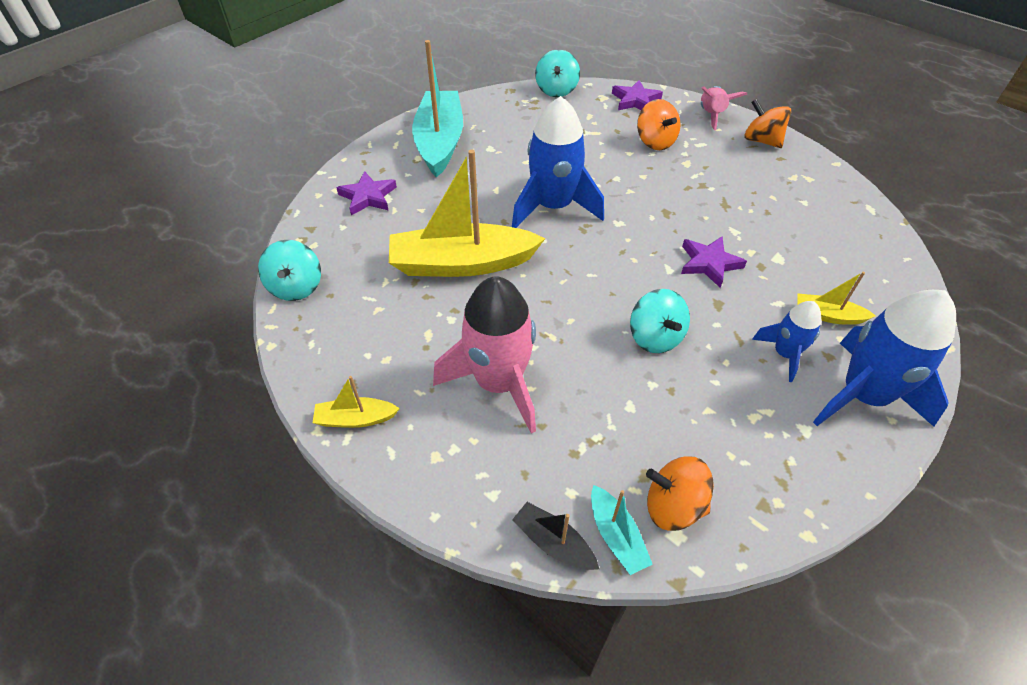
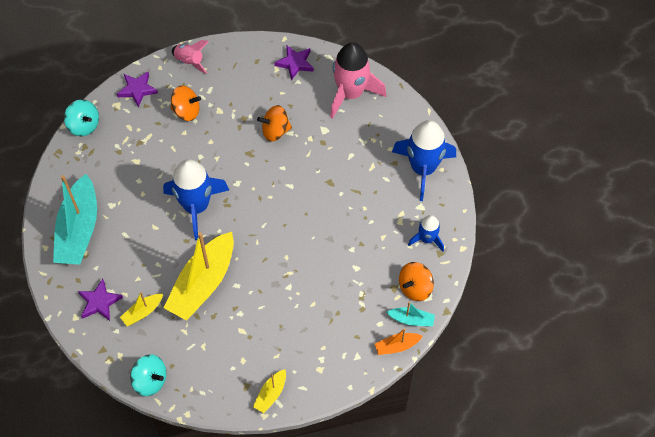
camera: 55 degrees left, 10 degrees up
turquoise boat [412,40,463,177] -> turquoise boat turned 120 degrees counterclockwise [53,174,97,265]
pink rocket [433,276,536,434] -> pink rocket moved to [330,42,386,119]
black boat [512,502,599,570] -> orange boat [375,328,422,355]
turquoise spinning top [630,289,690,353] -> none
purple star [681,237,747,288] -> purple star moved to [274,45,314,80]
orange spinning top [744,99,791,148] -> orange spinning top moved to [257,105,292,142]
blue rocket [752,301,821,382] -> blue rocket moved to [408,215,444,251]
yellow boat [798,272,876,325] -> yellow boat moved to [120,292,163,326]

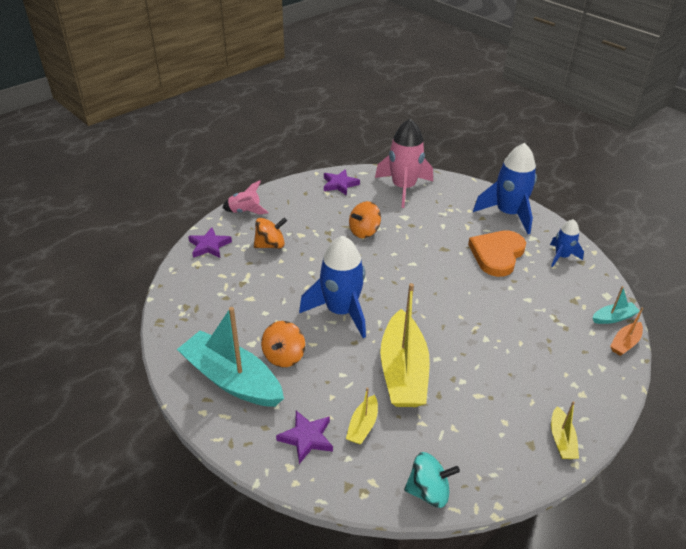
camera: 30 degrees left, 20 degrees down
turquoise boat [53,174,97,265] -> turquoise boat turned 150 degrees clockwise [177,307,284,407]
turquoise spinning top [64,99,99,136] -> none
orange spinning top [399,262,434,301] -> orange spinning top moved to [261,321,305,367]
none -> orange heart [468,230,526,277]

